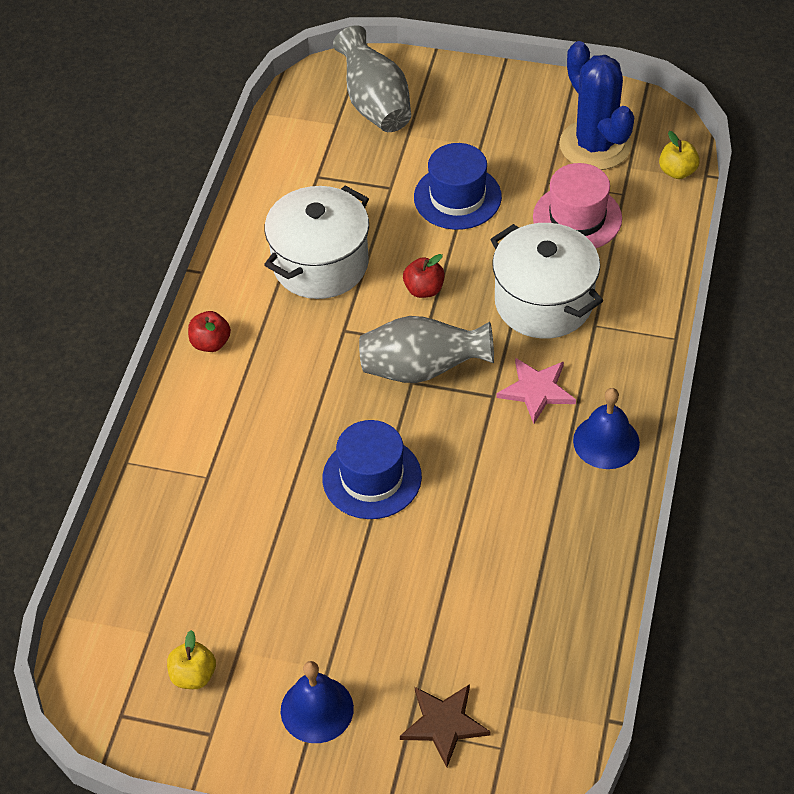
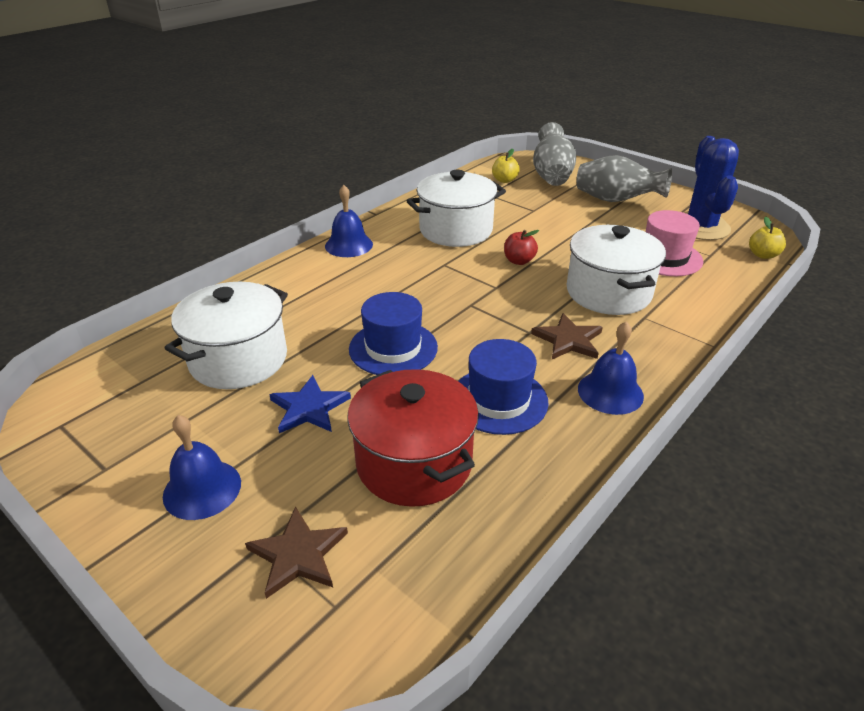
camera: 25 degrees right, 15 degrees down
yellow apple [167,630,216,689] -> yellow apple moved to [492,149,520,183]
red apple [188,311,231,352] -> blue bell [325,185,373,257]
grey vase [359,316,494,383] -> grey vase moved to [577,155,672,202]
blue hat [414,143,502,230] -> blue hat moved to [458,339,549,435]
pink star [496,358,576,424] -> brown star [531,313,603,359]
none -> white pot [164,282,288,389]
none -> blue star [269,375,351,433]
none -> red pot [347,369,479,507]

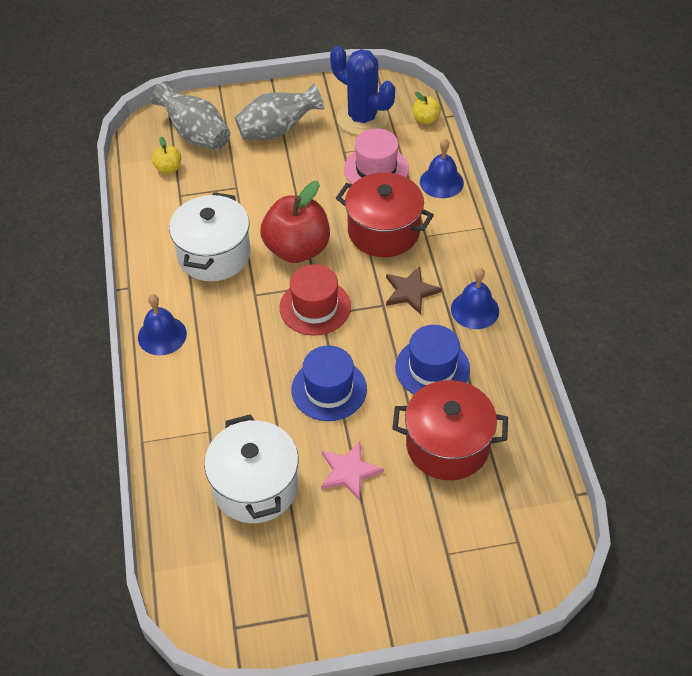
camera: 50 degrees left, 15 degrees up
blue bell [163,415,241,520] -> blue bell moved to [420,139,464,198]
brown star [245,506,348,599] -> none
blue star [269,375,351,433] -> pink star [321,441,384,501]
red apple [504,230,539,265] -> red apple [260,181,330,263], size x2.19
white pot [567,225,666,315] -> red pot [336,172,434,257]
none -> red hat [280,264,351,336]

